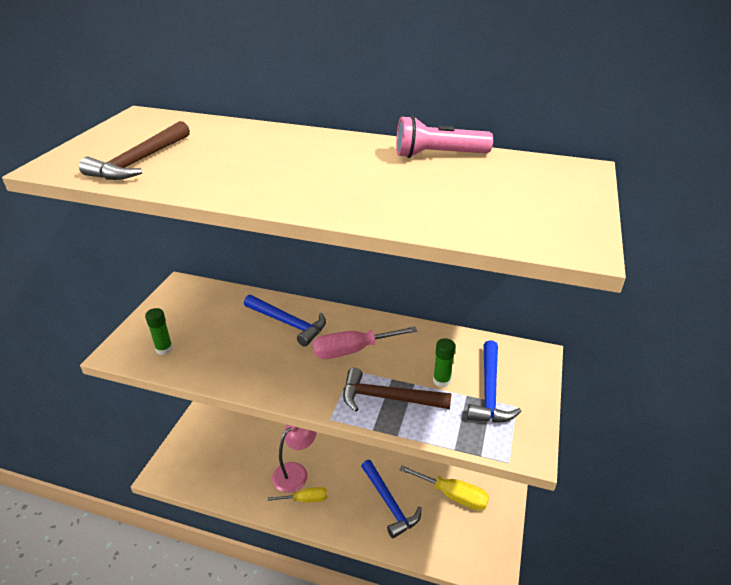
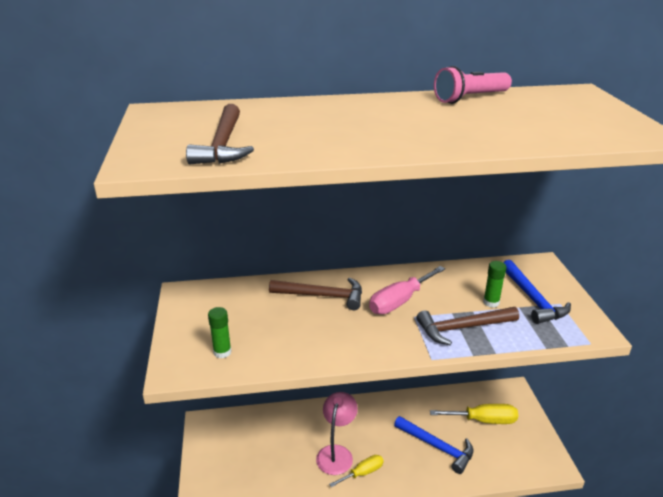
camera: 25 degrees left, 5 degrees down
blue hammer [244,295,326,347] -> brown hammer [269,278,362,310]

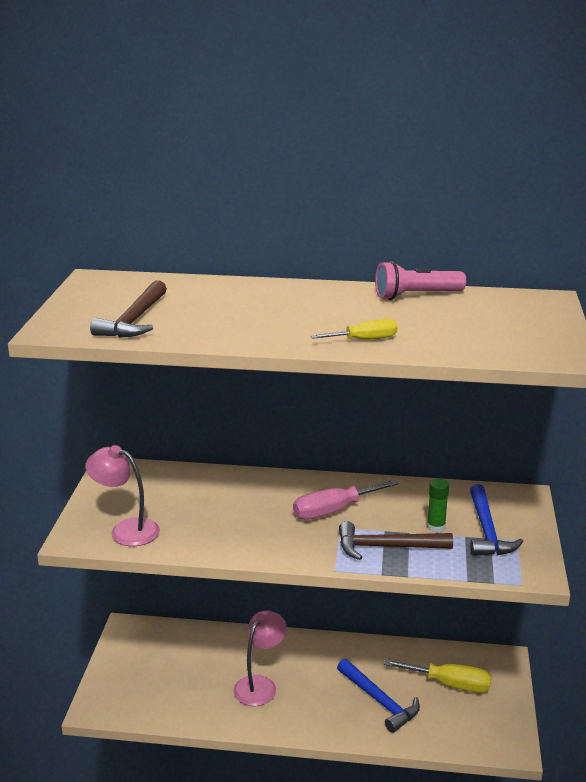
camera: 15 degrees right, 5 degrees down
green glue stick [208,307,232,358] -> pink lamp [85,445,160,546]
brown hammer [269,278,362,310] -> none
yellow screwdriver [329,455,384,487] -> yellow screwdriver moved to [311,319,397,340]

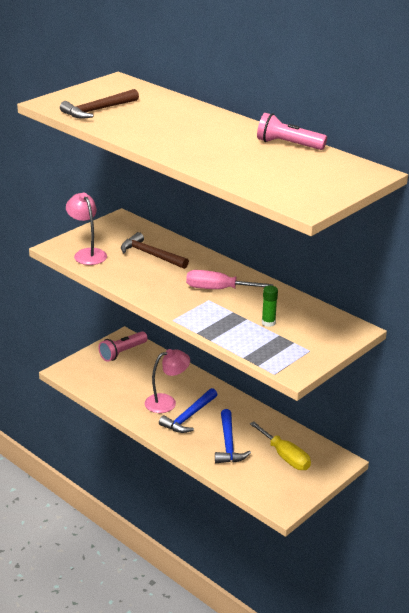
camera: 35 degrees right, 5 degrees up
yellow screwdriver [311,319,397,340] -> none
brown hammer [339,521,453,560] -> brown hammer moved to [121,232,189,269]
blue hammer [470,484,524,556] -> blue hammer moved to [159,388,218,433]
none -> pink flashlight [98,331,148,362]

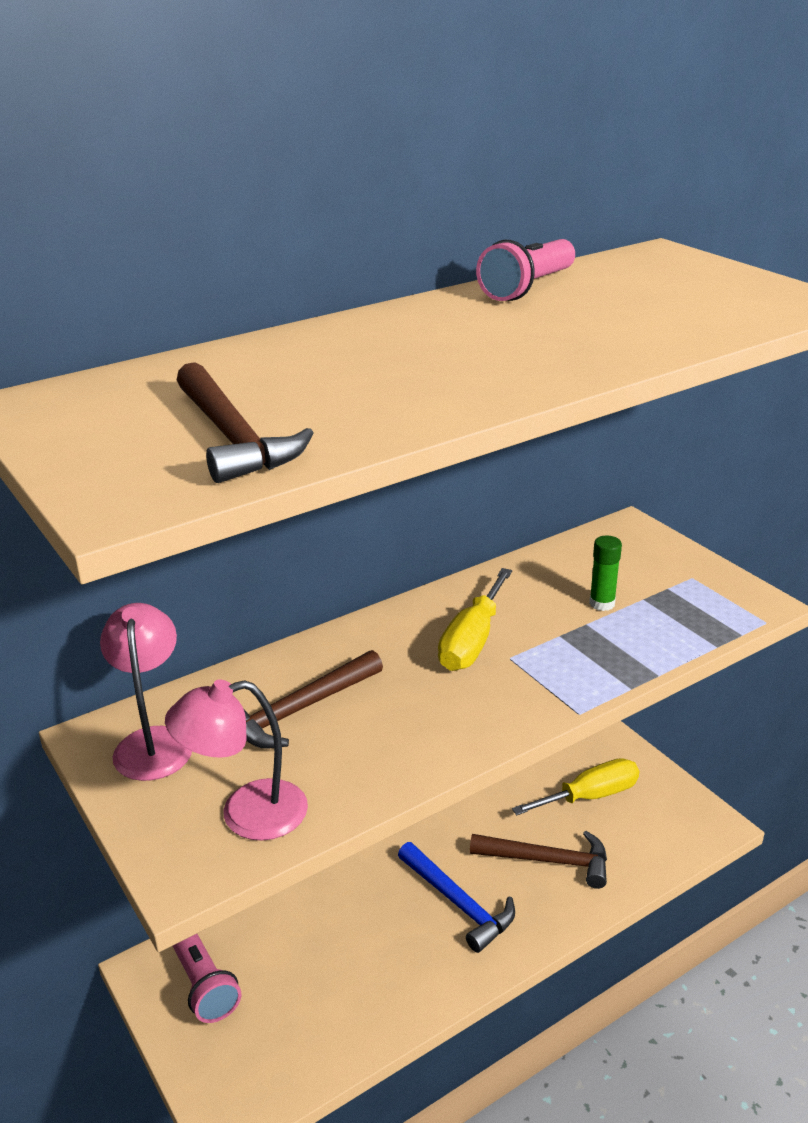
camera: 75 degrees left, 0 degrees up
pink lamp [145,349,190,413] -> pink lamp moved to [100,603,192,781]
pink screwdriver [186,270,273,289] -> yellow screwdriver [438,568,512,671]
blue hammer [215,409,251,463] -> brown hammer [470,831,607,889]

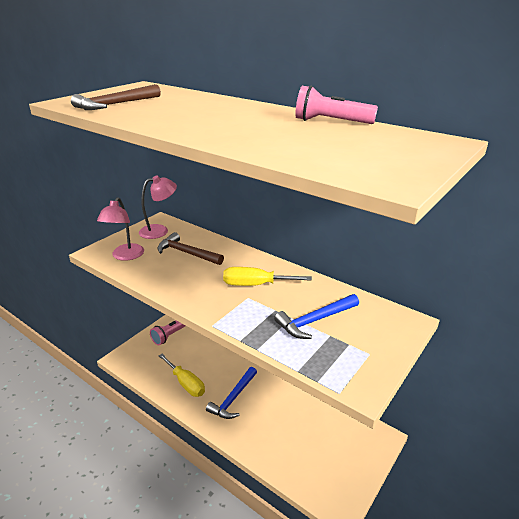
camera: 70 degrees right, 0 degrees up
pink lamp [165,679,308,841] -> pink lamp turned 135 degrees counterclockwise [97,197,144,261]
brown hammer [470,831,607,889] -> none
yellow screwdriver [512,758,639,815] -> yellow screwdriver moved to [159,354,205,397]
green glue stick [589,536,622,611] -> blue hammer [274,294,359,339]

